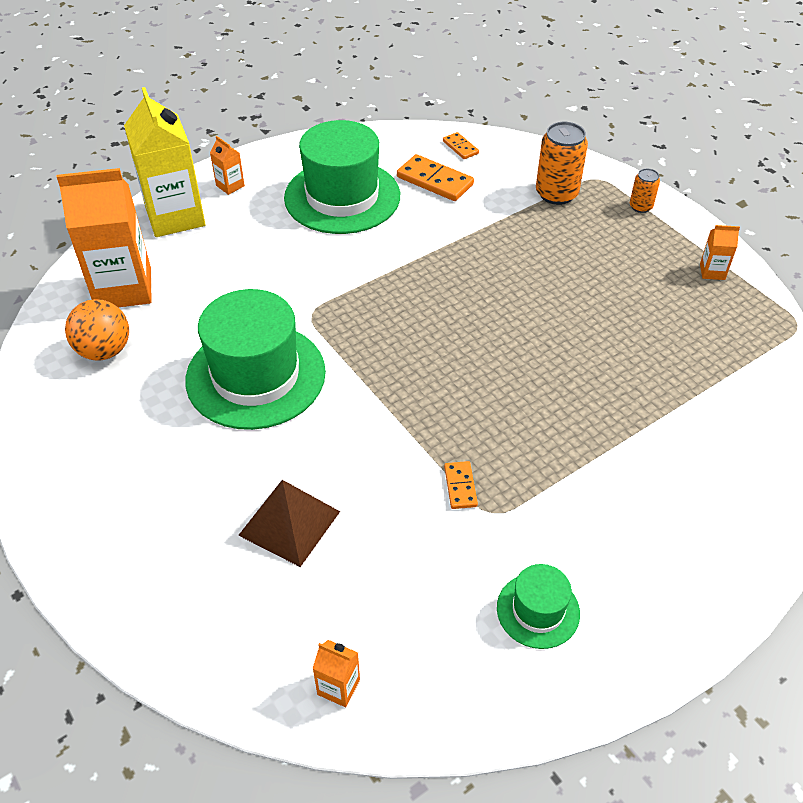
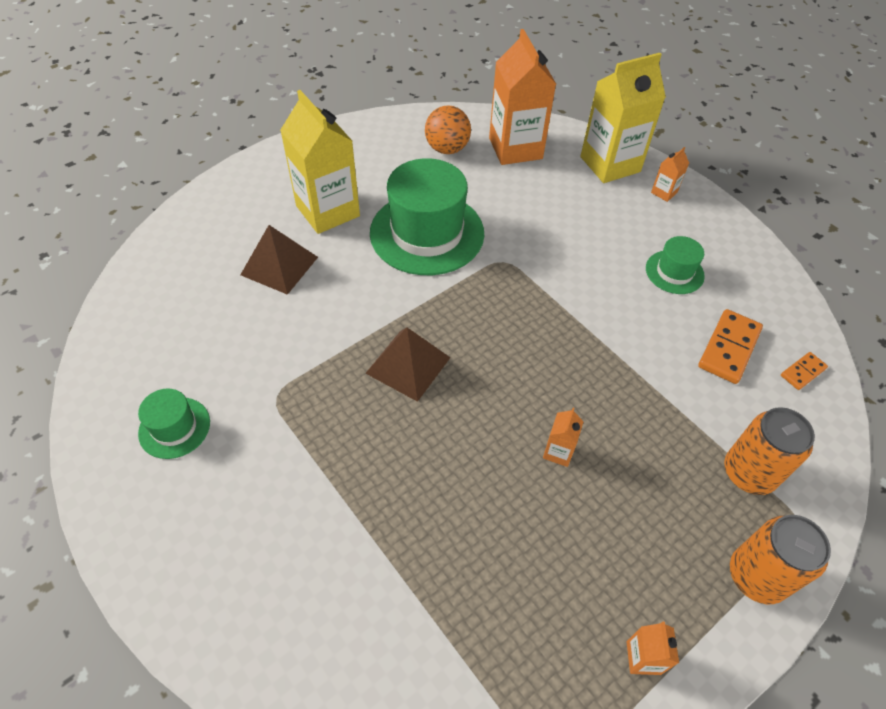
camera: 85 degrees right, 5 degrees up
green hat [284,120,400,234] -> green hat [646,236,705,294], size x0.49
orange carton [313,640,360,707] -> orange carton moved to [543,408,584,467]
orange domino [444,461,478,509] -> none
orange can [630,168,660,213] -> orange can [730,515,831,604], size x1.85
none -> yellow carton [280,90,360,234]
none -> brown pyramid [365,327,450,402]

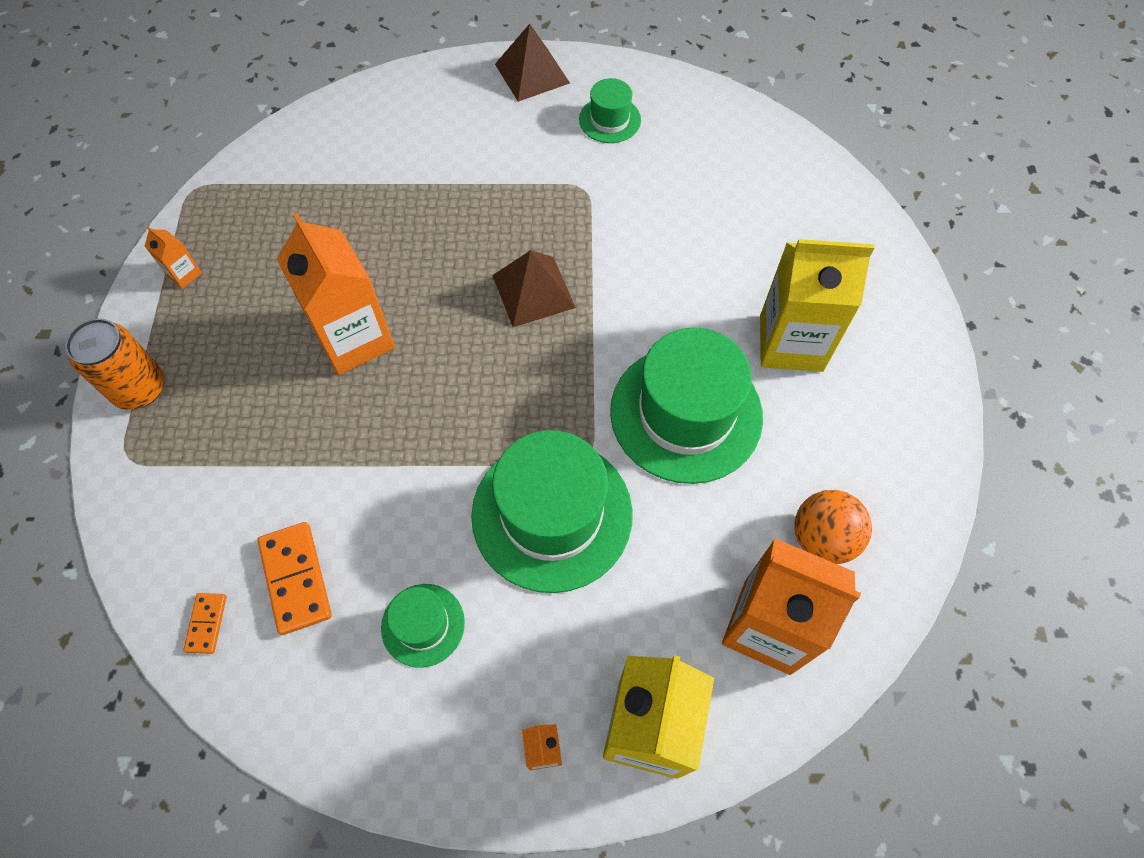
camera: 130 degrees right, 10 degrees up
brown pyramid [240,225,318,295] -> brown pyramid moved to [495,24,570,102]
orange carton [543,408,584,467] -> orange carton [277,213,395,375], size x2.36
orange can [724,407,815,495] -> none
none -> green hat [471,430,633,593]

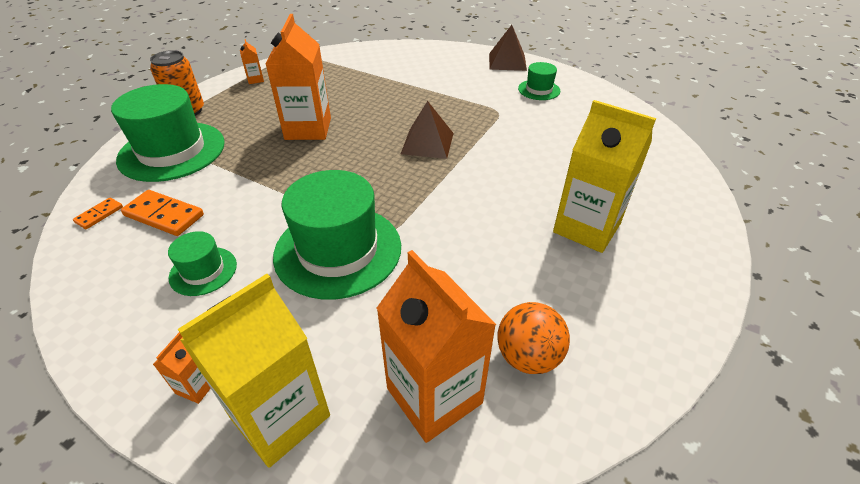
camera: 30 degrees right, 20 degrees down
orange domino [258,522,332,635] -> orange domino turned 75 degrees counterclockwise [121,190,204,236]
green hat [610,327,763,484] -> green hat moved to [111,84,225,182]

